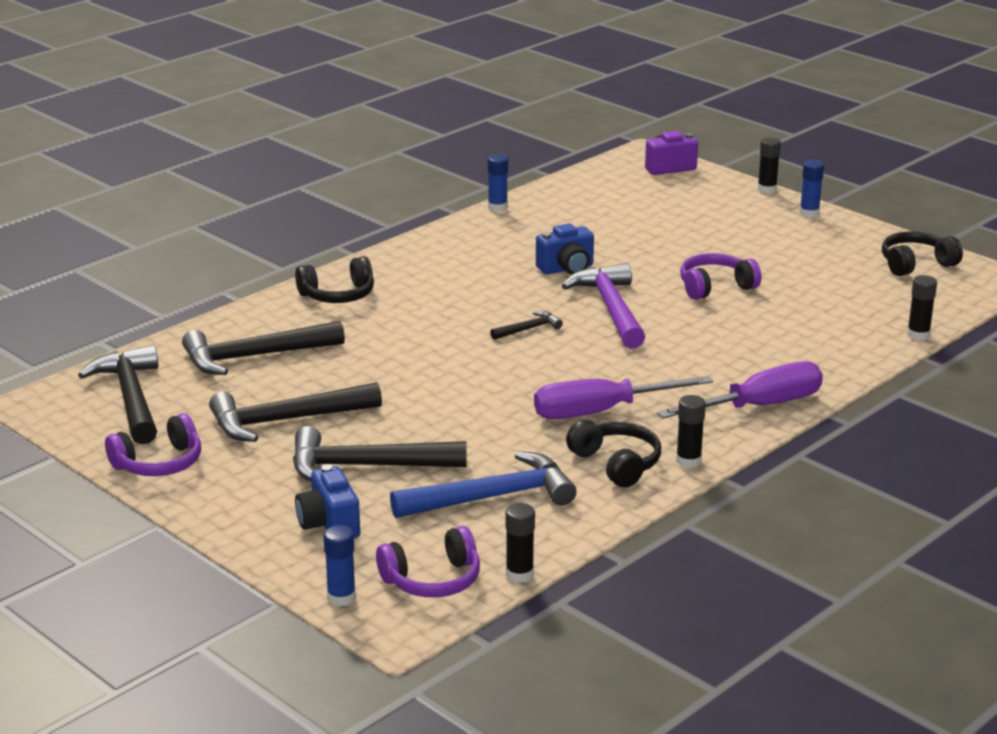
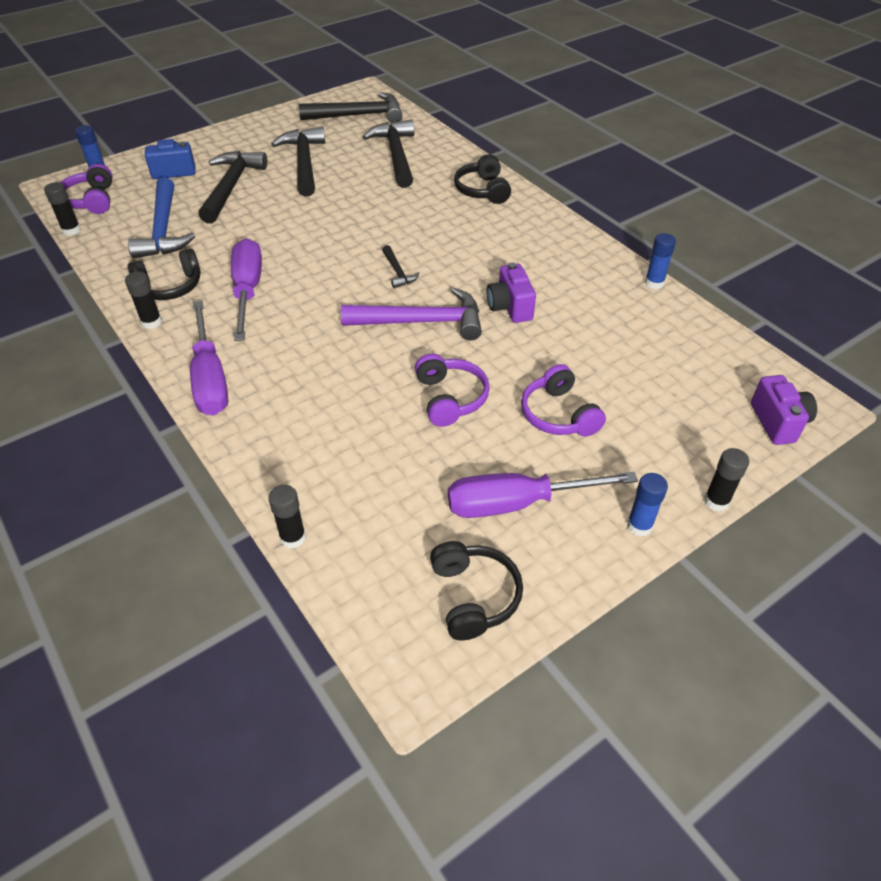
camera: 100 degrees right, 20 degrees up
purple headphones [105,413,201,476] -> purple headphones moved to [521,364,606,437]
blue camera [536,223,594,275] -> purple camera [487,262,536,323]
none -> purple screwdriver [448,472,638,518]

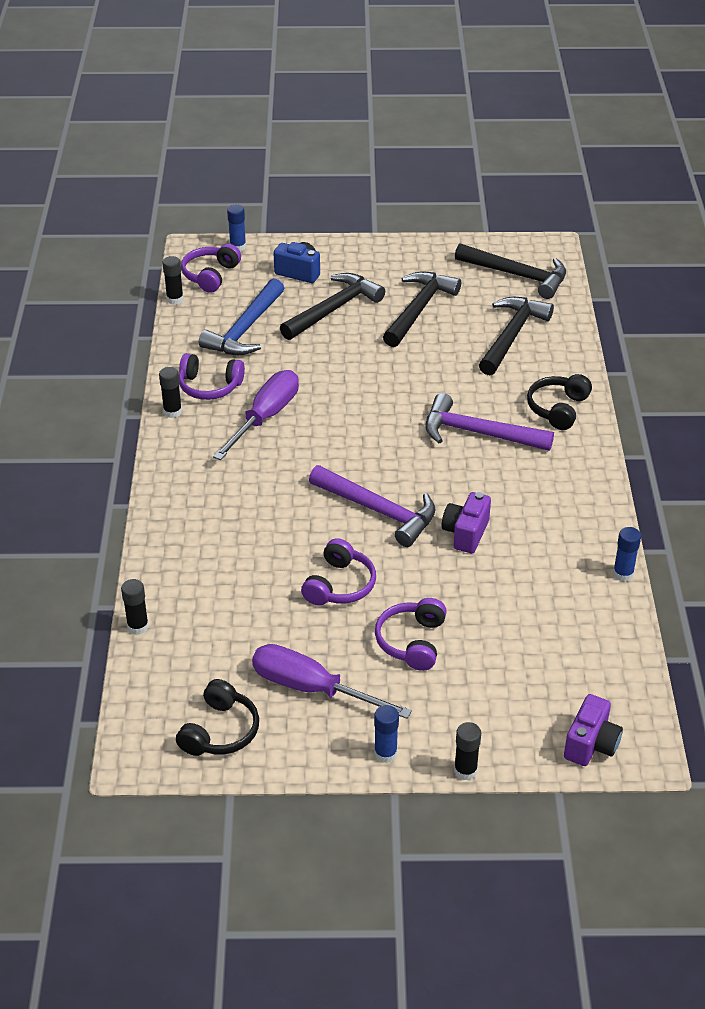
camera: 35 degrees right, 5 degrees down
black headphones [128,249,201,300] -> purple headphones [179,353,245,400]
purple screwdriver [190,300,228,416] -> none
black hammer [382,245,420,288] -> none
none -> purple hammer [425,393,554,451]

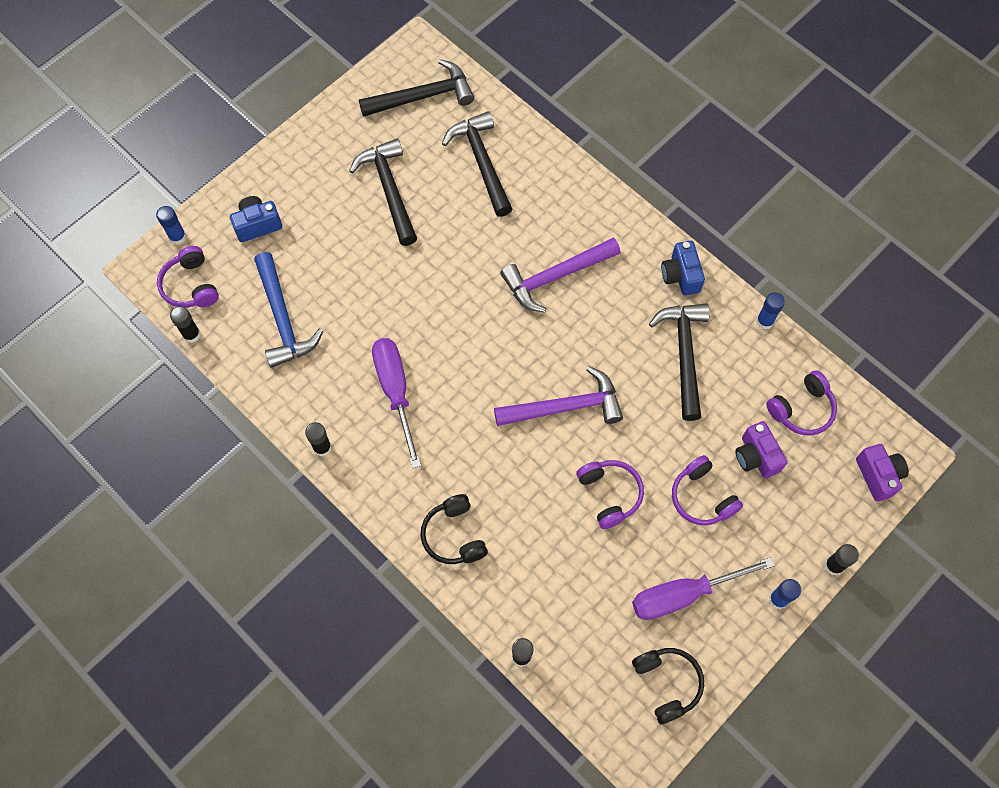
camera: 45 degrees left, 25 degrees up
purple headphones [179,353,245,400] -> purple headphones moved to [766,370,837,436]
black hammer [280,273,385,340] -> black hammer moved to [649,304,710,421]
purple camera [442,492,491,553] -> purple camera moved to [735,421,788,478]
black headphones [527,374,592,430] -> black headphones moved to [421,494,488,564]
none -> blue camera [661,241,705,296]

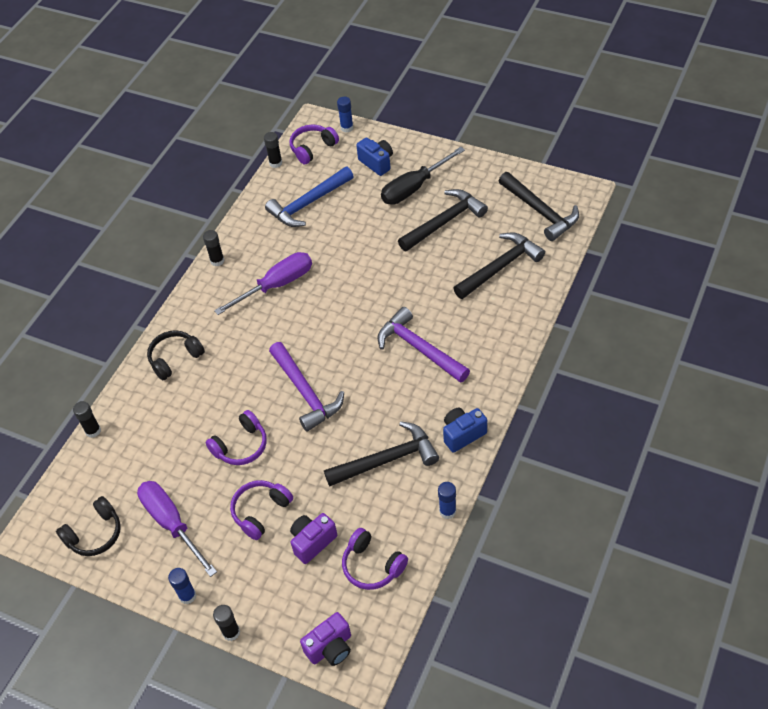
camera: 75 degrees right, 15 degrees down
none -> black screwdriver [381,147,465,205]

